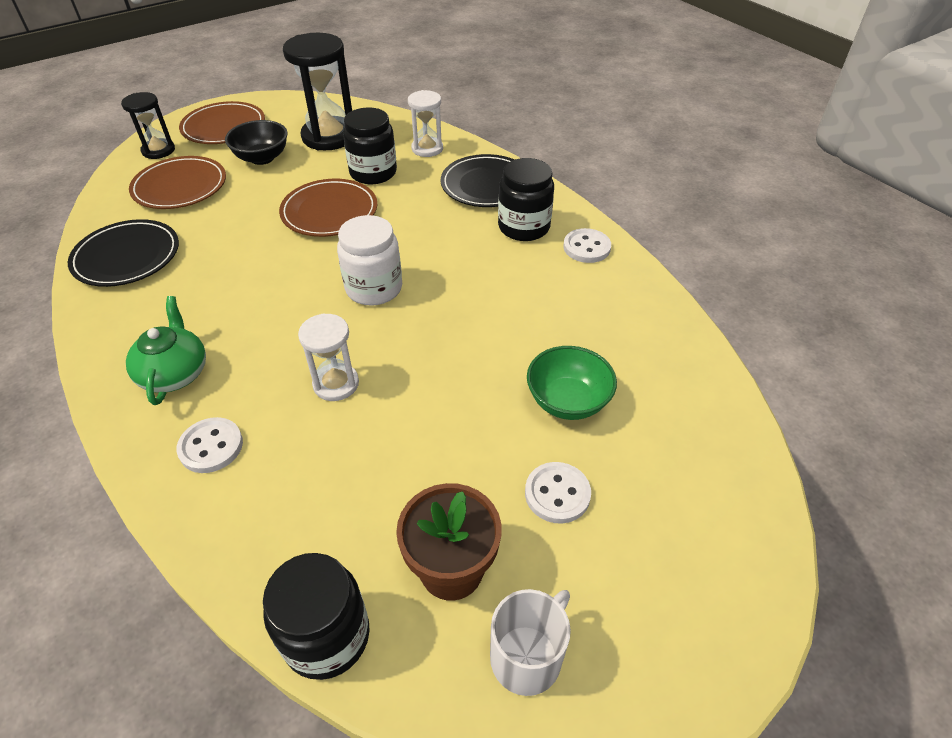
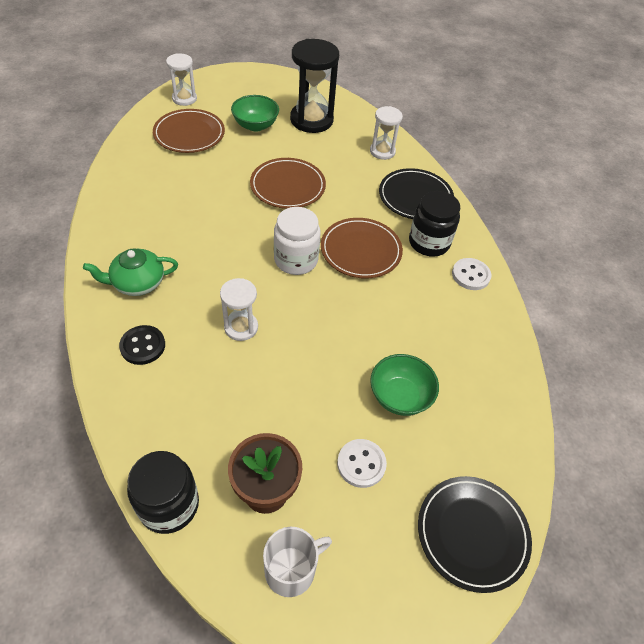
camera: 15 degrees right, 5 degrees up
black plate [68,219,179,287] -> black plate moved to [418,476,532,593]
black hourglass [121,92,175,159] -> white hourglass [166,53,197,106]
green teapot [126,296,206,405] -> green teapot turned 120 degrees counterclockwise [83,249,178,296]
white button [177,417,243,473] -> black button [119,325,165,365]
brown plate [179,101,265,144] -> brown plate moved to [321,218,403,278]
black bowl [225,120,287,165] -> green bowl [231,95,279,132]
black jar [343,107,397,184] -> none

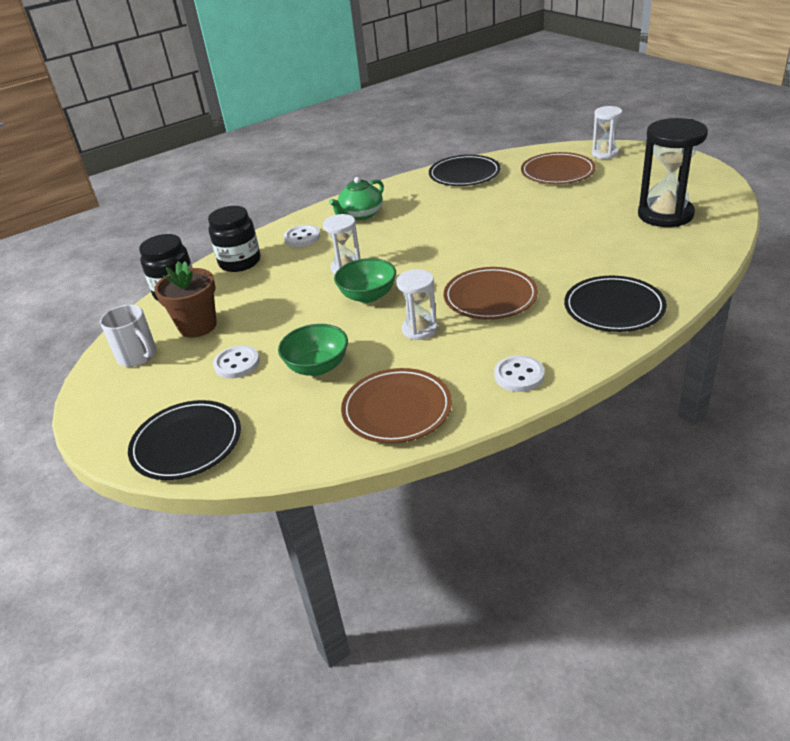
camera: 80 degrees right, 15 degrees down
green teapot [83,249,178,296] -> green teapot turned 105 degrees counterclockwise [329,177,384,220]
black button [119,325,165,365] -> white button [284,225,320,247]
green bowl [231,95,279,132] -> green bowl moved to [334,258,396,303]
brown plate [250,158,326,209] -> brown plate moved to [341,368,452,443]
white jar [274,207,321,275] -> none
white hourglass [370,106,403,160] -> white hourglass moved to [396,269,438,340]
black jar [409,191,460,257] -> black jar moved to [208,206,260,272]
none -> black plate [429,155,500,186]

